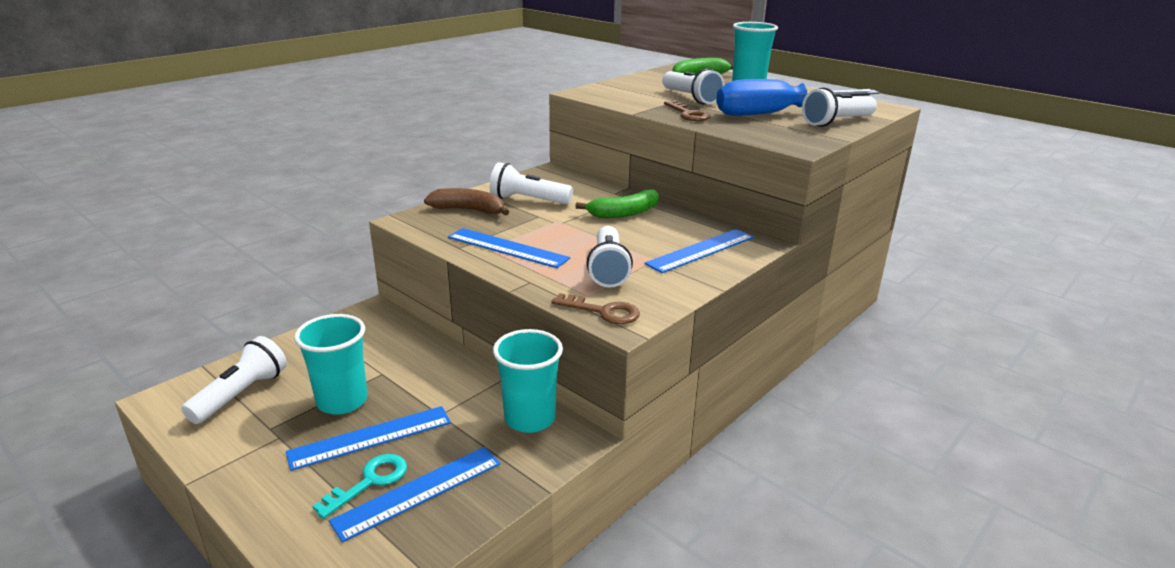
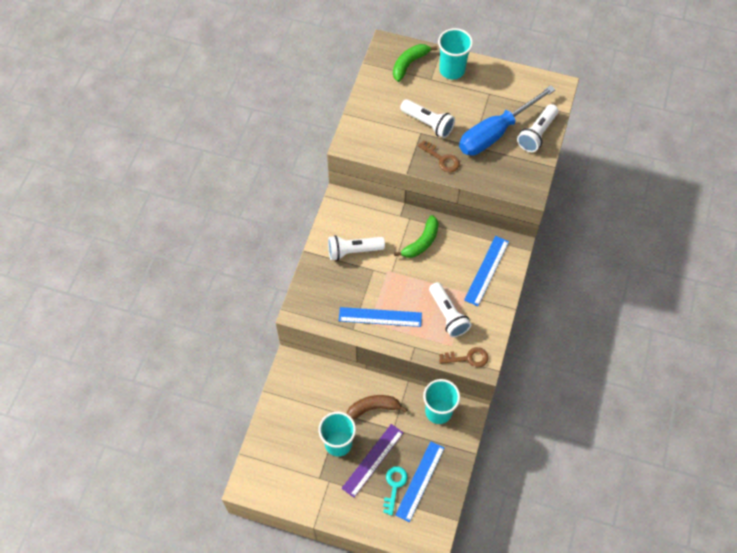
camera: 25 degrees left, 35 degrees up
white flashlight [181,336,287,424] -> none
blue ruler [286,406,451,471] -> purple ruler [342,424,404,498]
brown banana [424,188,509,215] -> brown banana moved to [347,395,408,419]

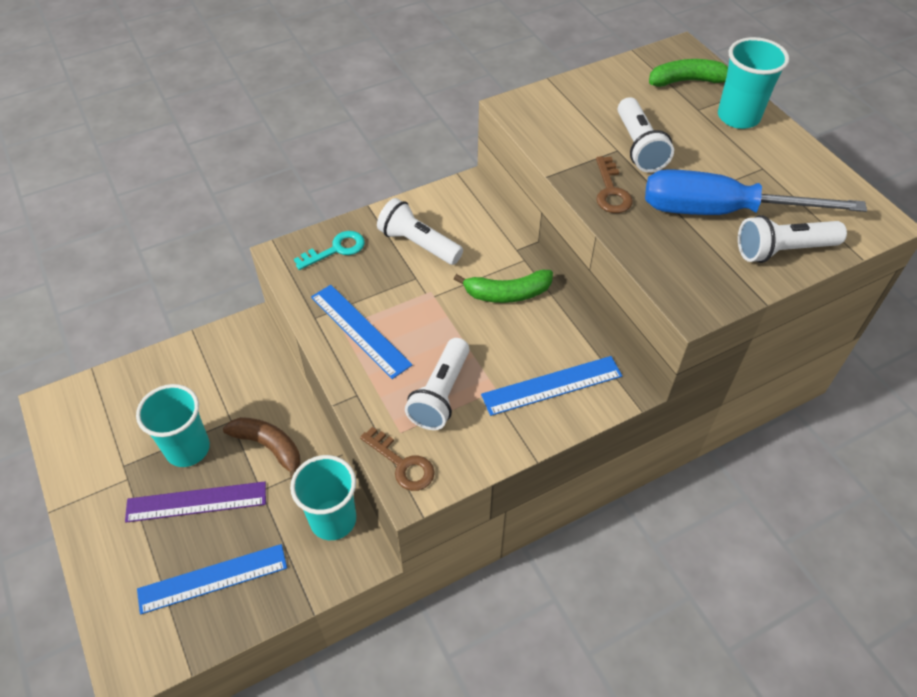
camera: 45 degrees right, 10 degrees down
turquoise key [383,466,408,515] -> turquoise key moved to [294,231,365,270]

